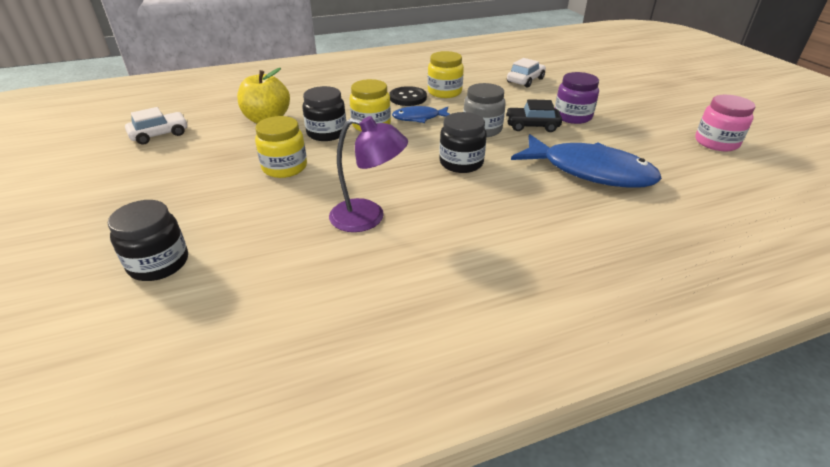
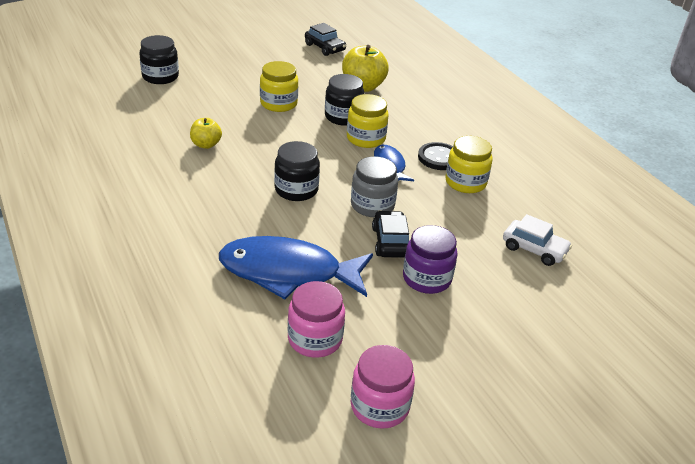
camera: 80 degrees right, 0 degrees up
white car [125,107,188,145] -> black car [305,23,346,56]
purple lamp [329,116,408,232] -> yellow apple [190,118,222,149]
blue fish [511,134,662,187] -> blue fish turned 75 degrees clockwise [219,236,373,299]
none -> pink jar [288,281,345,358]

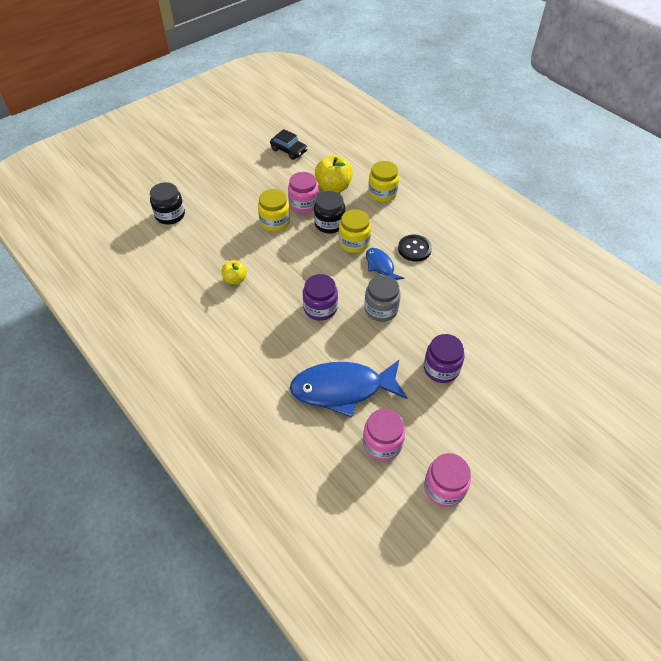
camera: 10 degrees left, 15 degrees up
black jar [274,141,320,201] -> purple jar [303,274,338,321]
black car [372,211,409,258] -> none
yellow jar [445,136,493,193] -> yellow jar moved to [368,161,399,202]
white car [503,214,572,266] -> none
none -> pink jar [288,172,319,213]

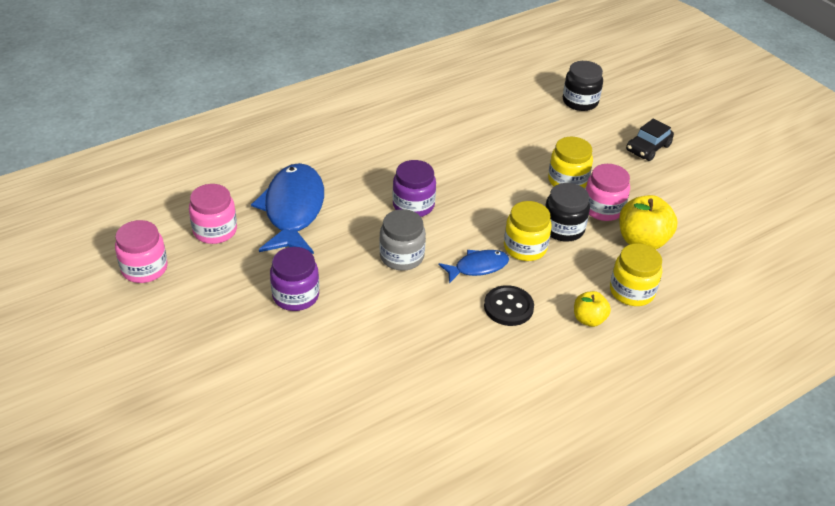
camera: 95 degrees right, 10 degrees down
yellow apple [222,260,247,284] -> yellow apple moved to [574,291,611,327]
black car [270,129,308,160] -> black car moved to [626,118,674,161]

